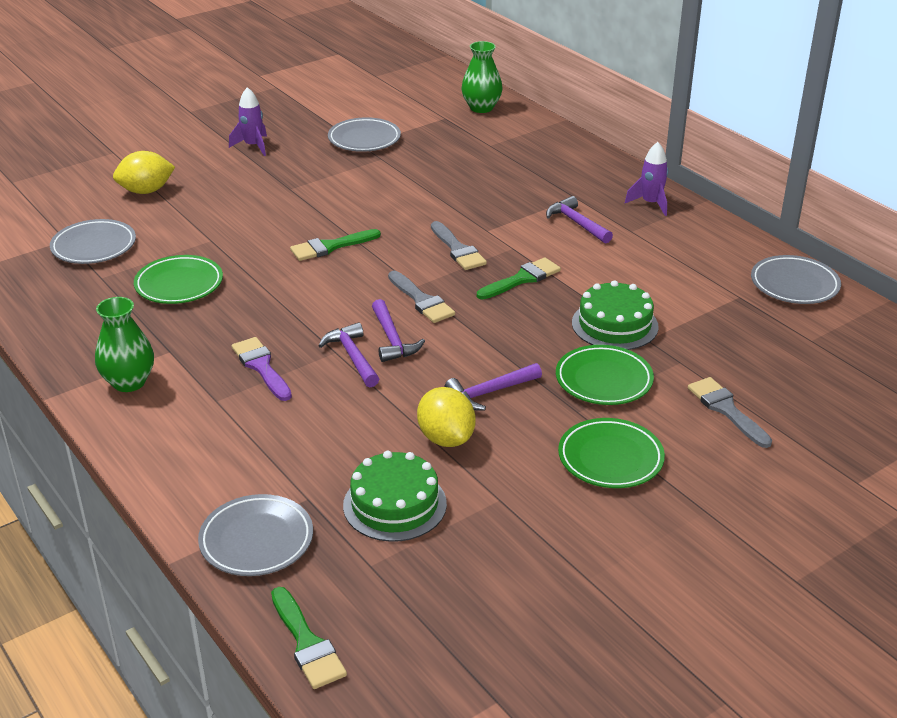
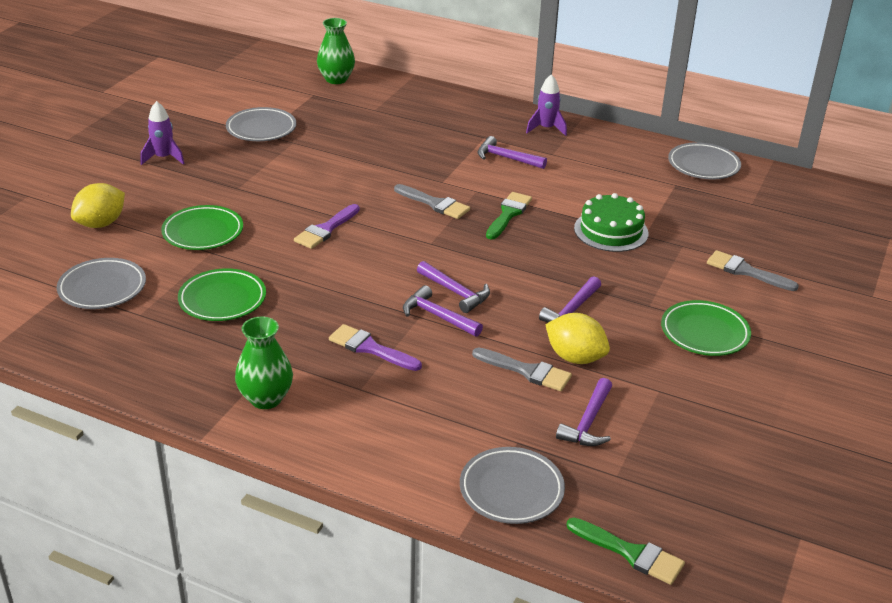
camera: 30 degrees left, 0 degrees up
green brush [290,229,381,261] -> purple brush [294,204,360,249]
green cake [343,451,447,542] -> purple hammer [556,378,612,446]
grey brush [388,271,455,323] -> grey brush moved to [472,347,572,391]
green plate [556,345,654,405] -> green plate moved to [161,205,243,250]

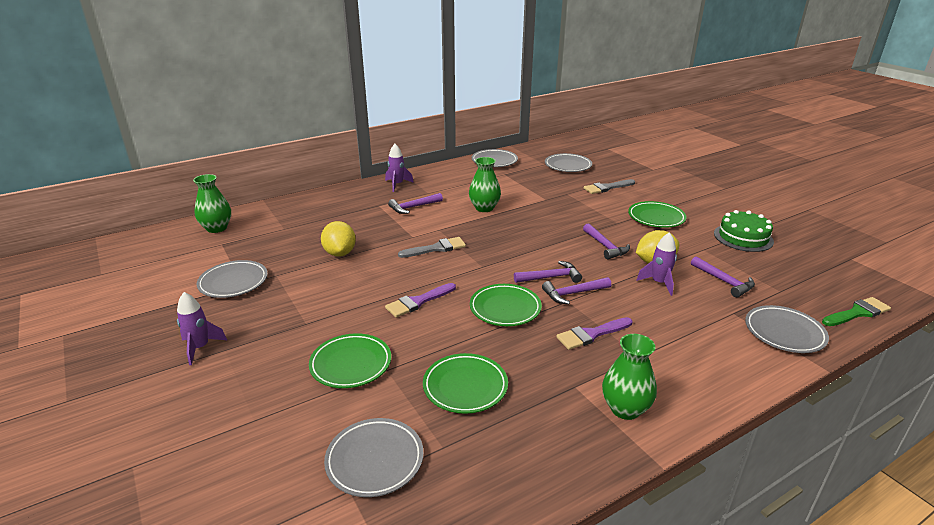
camera: 55 degrees left, 5 degrees down
yellow lemon [71,183,125,228] -> yellow lemon moved to [321,221,356,257]
purple brush [294,204,360,249] -> purple brush turned 75 degrees clockwise [385,283,456,318]
grey brush [472,347,572,391] -> purple rocket [636,232,677,296]
green brush [486,192,532,240] -> none
green cake [574,193,649,252] -> green cake moved to [714,210,774,252]
none -> green vase [469,157,501,212]
none -> green plate [470,284,542,326]
none -> grey plate [545,153,592,172]

